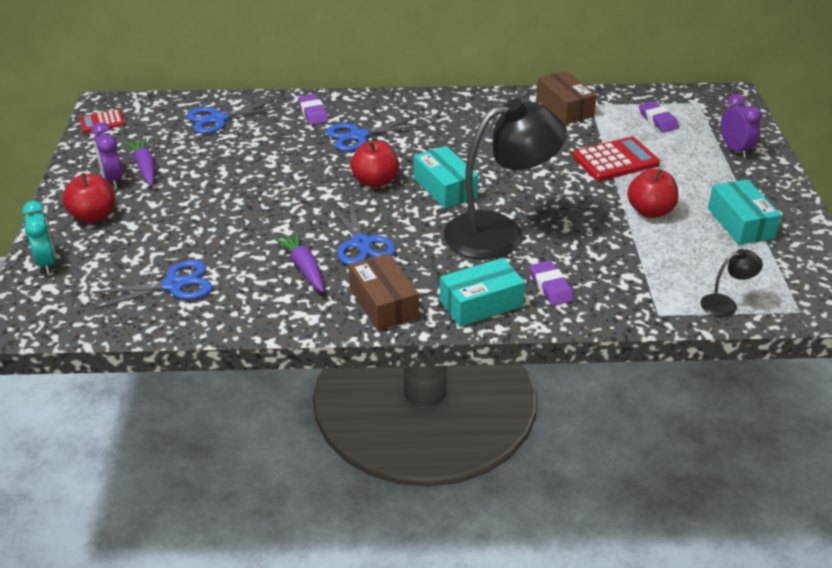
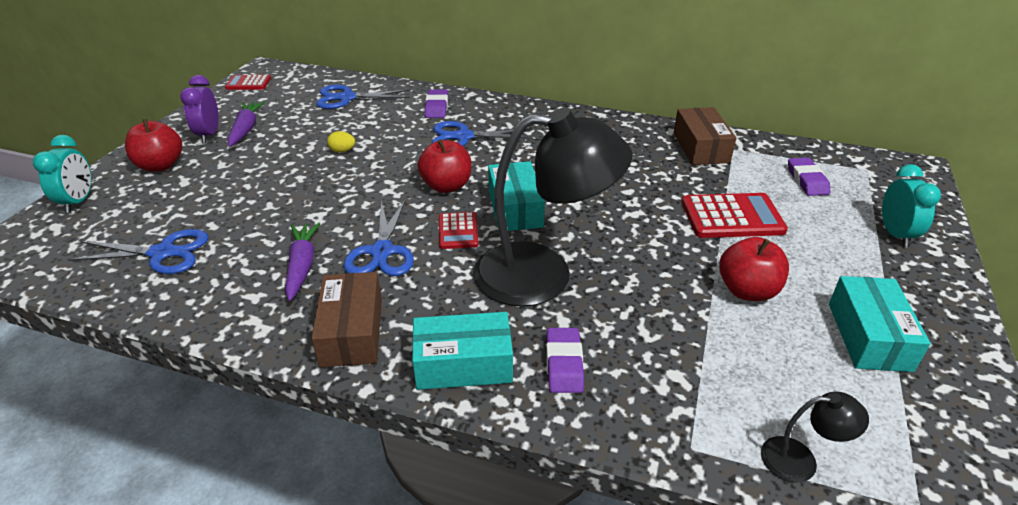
camera: 20 degrees right, 0 degrees up
purple clock [721,94,762,158] -> turquoise clock [882,164,941,247]
none -> yellow egg [327,131,355,153]
none -> red calculator [439,212,479,249]

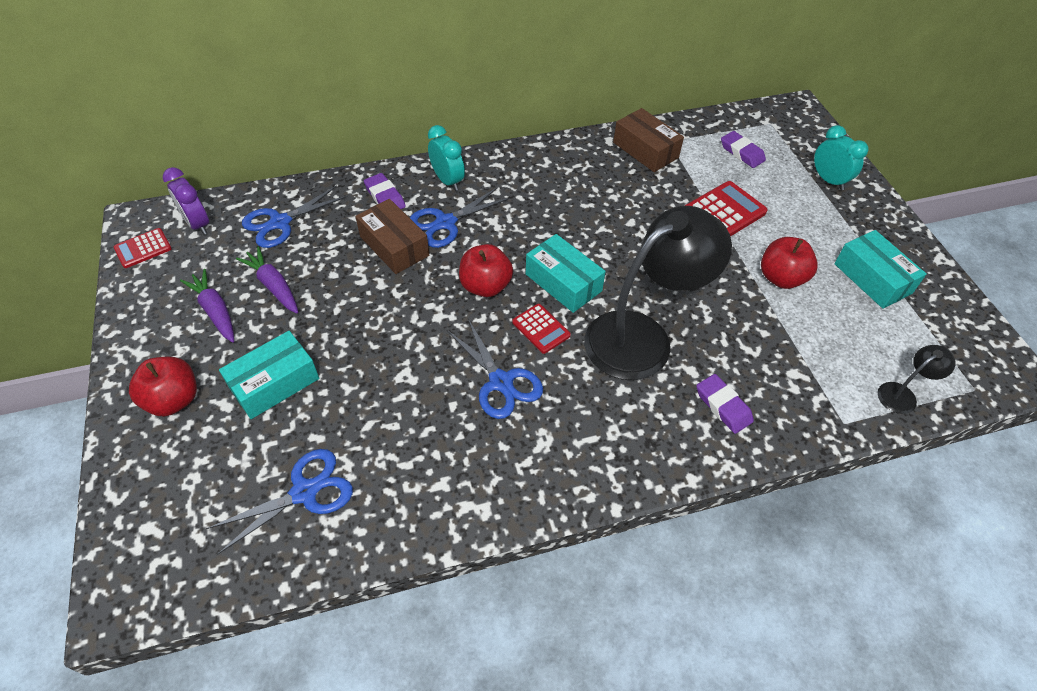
camera: 35 degrees left, 15 degrees up
turquoise clock [33,135,92,213] -> turquoise clock moved to [428,125,465,191]
purple clock [180,75,219,143] -> purple clock moved to [163,167,209,235]
purple carrot [285,223,320,301] -> purple carrot moved to [236,246,298,314]
brown box [311,272,382,367] -> brown box moved to [355,199,429,274]
yellow egg [327,131,355,153] -> none
turquoise box [412,312,513,390] -> turquoise box moved to [219,331,319,419]

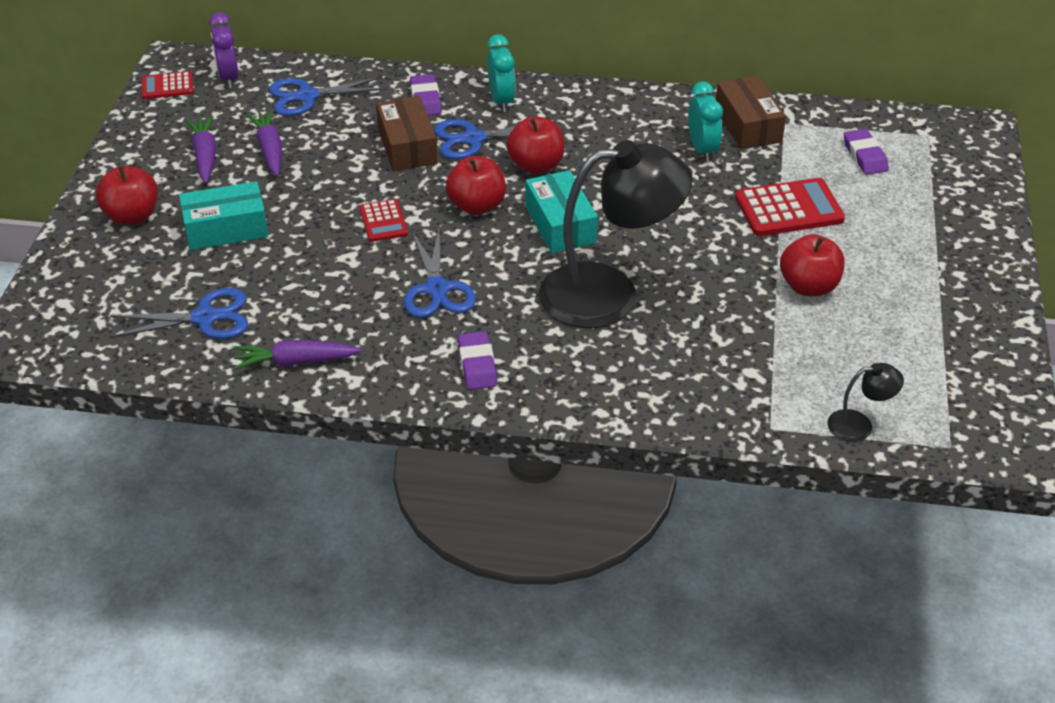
camera: 25 degrees right, 10 degrees down
red calculator [512,304,571,354] -> red calculator moved to [359,199,408,242]
purple eraser [697,374,754,434] -> purple eraser moved to [458,331,497,390]
turquoise clock [814,125,869,190] -> turquoise clock moved to [688,81,723,162]
turquoise box [834,230,927,309] -> none
none -> purple carrot [233,340,362,370]
none -> red apple [506,116,565,174]

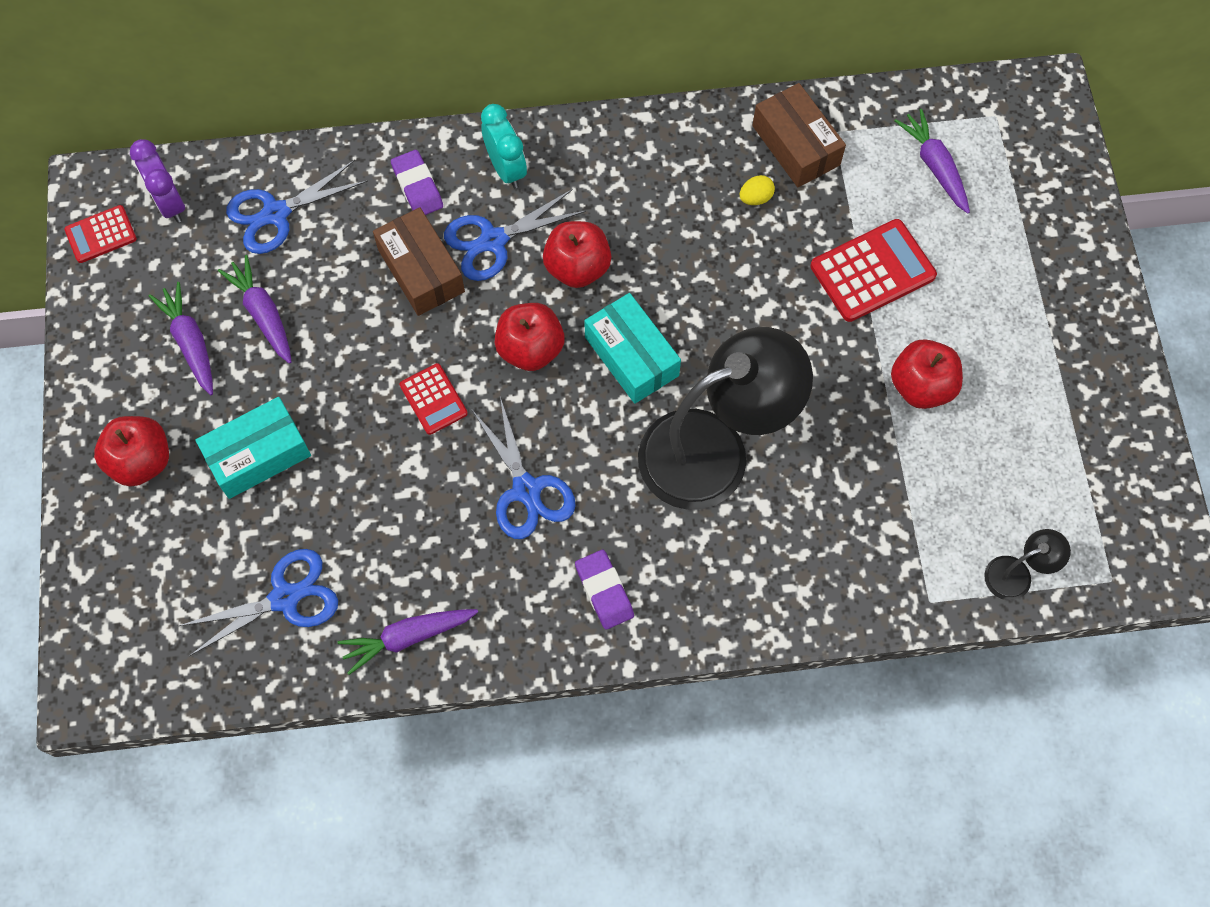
camera: 15 degrees left, 25 degrees up
turquoise clock [688,81,723,162] -> yellow egg [740,175,775,205]
purple eraser [844,129,889,175] -> purple carrot [894,109,970,214]

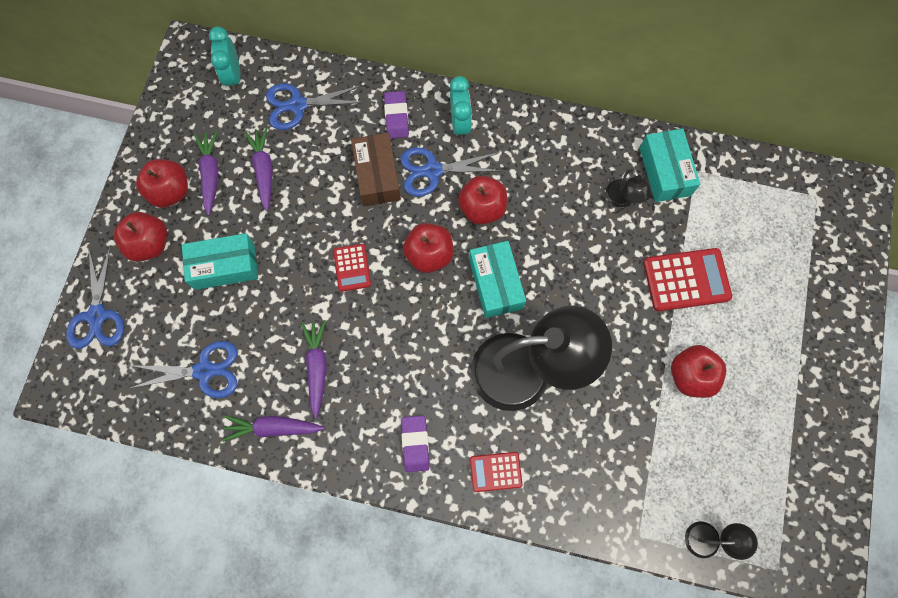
camera: 20 degrees right, 5 degrees up
red calculator [64,205,137,263] -> red calculator moved to [470,452,522,492]
purple clock [130,139,185,223] -> turquoise clock [209,27,241,91]
blue scissors [472,397,576,539] -> blue scissors moved to [66,246,124,349]
yellow egg [740,175,775,205] -> black lamp [606,168,652,207]
brown box [752,83,846,187] -> turquoise box [640,129,700,202]
purple carrot [894,109,970,214] -> purple carrot moved to [301,320,327,419]
none -> red apple [136,159,188,208]

